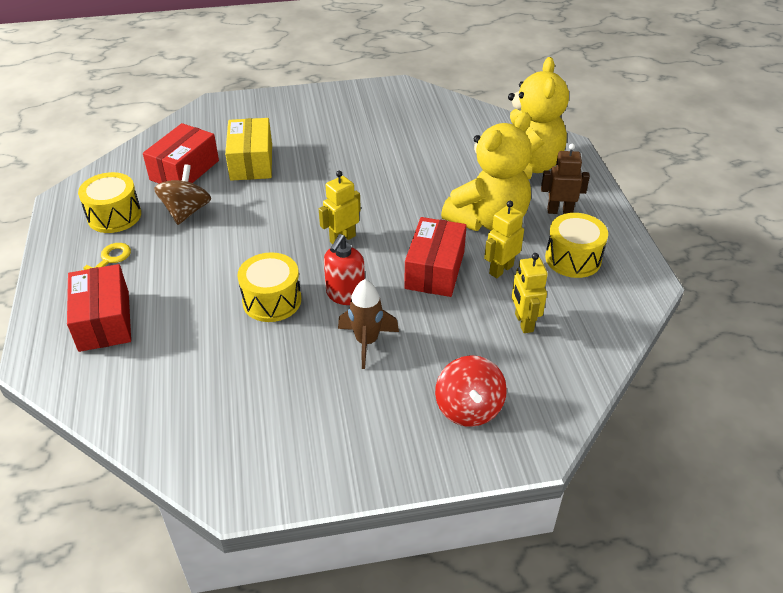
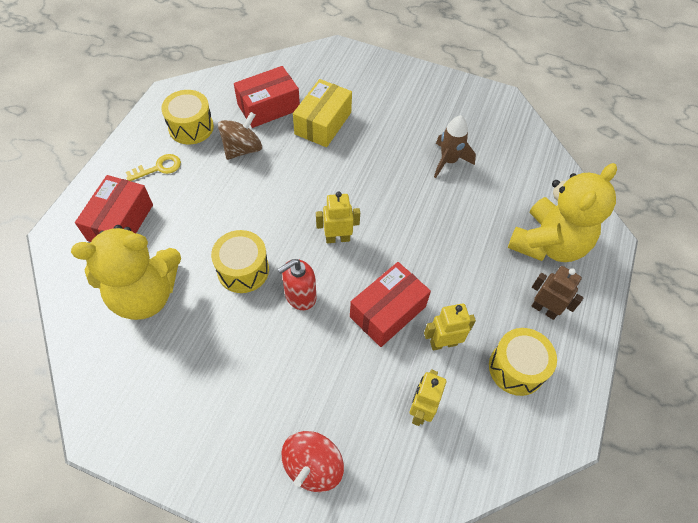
camera: 30 degrees right, 15 degrees up
brown rocket [338,279,399,369] -> brown rocket moved to [434,115,476,178]
yellow teddy bear [441,112,532,231] -> yellow teddy bear moved to [71,225,181,320]

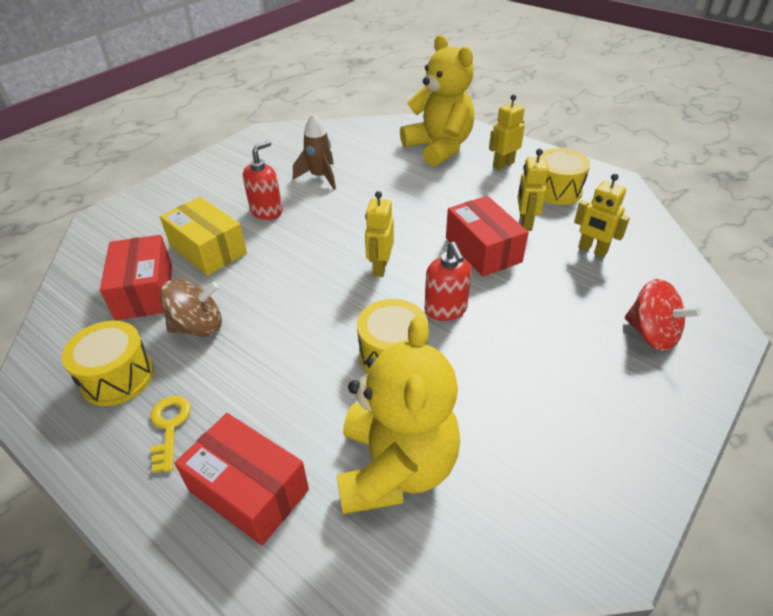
camera: 70 degrees left, 15 degrees down
brown spinning top [218,112,262,160] -> brown spinning top turned 105 degrees clockwise [160,279,222,337]
brown robot [532,266,584,320] -> yellow robot [489,95,525,170]
none -> red soap dispenser [243,141,283,220]

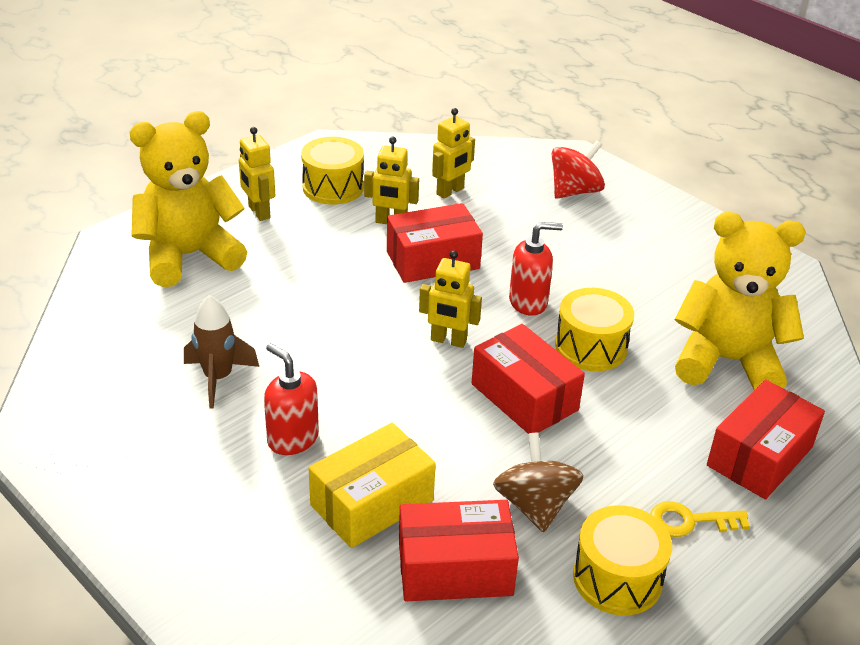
camera: 85 degrees left, 5 degrees down
none -> red box [472,324,585,433]

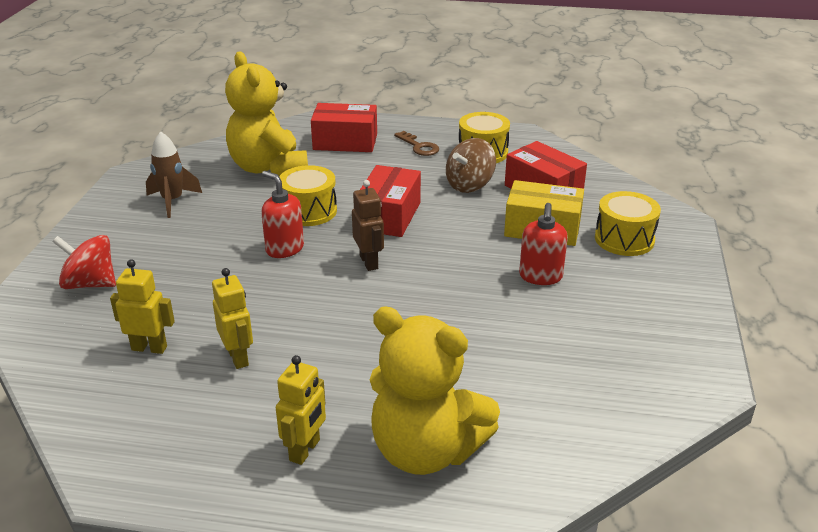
camera: 125 degrees left, 5 degrees down
brown rocket [184,295,259,409] -> brown rocket moved to [146,131,202,218]
yellow drum [301,137,364,205] -> yellow drum moved to [595,191,661,256]
red box [387,203,483,283] -> none
yellow robot [419,250,482,348] -> brown robot [352,180,384,271]
yellow key [650,501,750,537] -> brown key [394,131,439,156]

